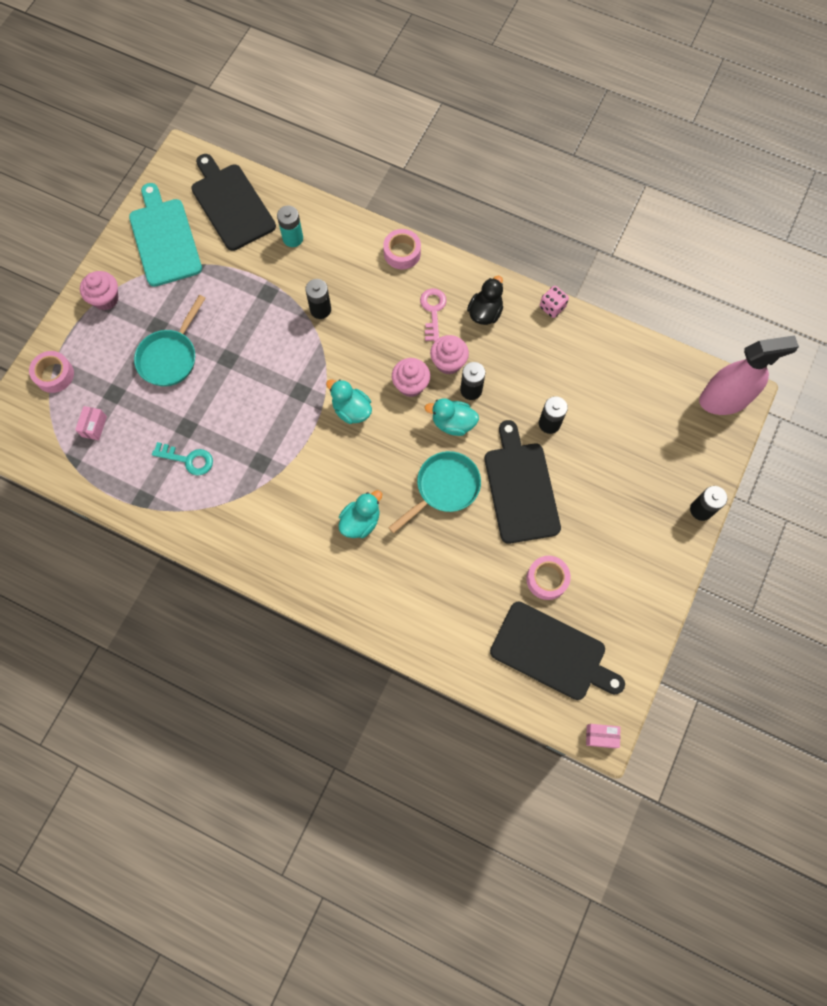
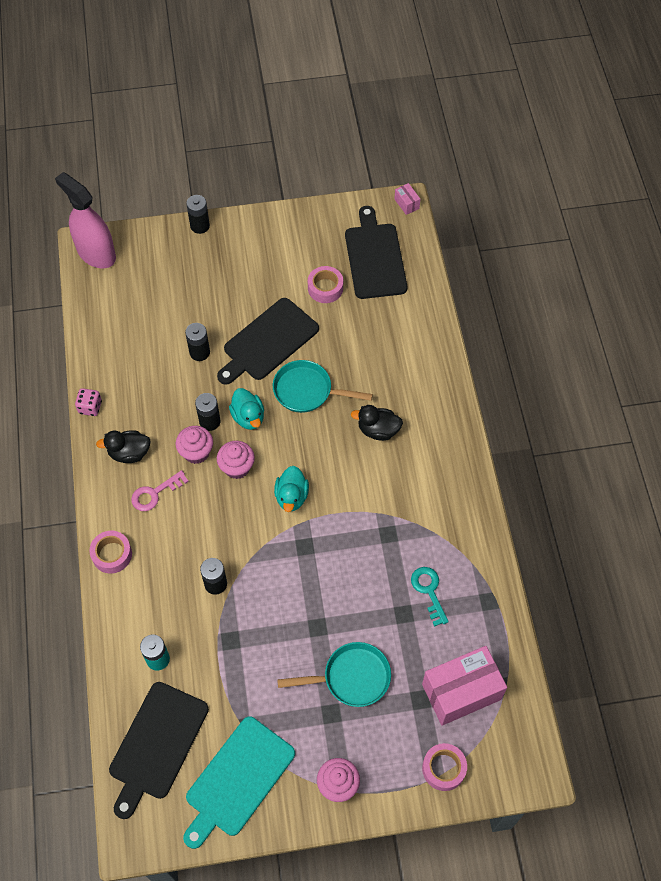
camera: 125 degrees left, 10 degrees down
pink box [75,406,107,440] -> pink box [422,646,507,726], size x2.35
turquoise duck [339,490,382,538] -> black duck [351,405,403,441]

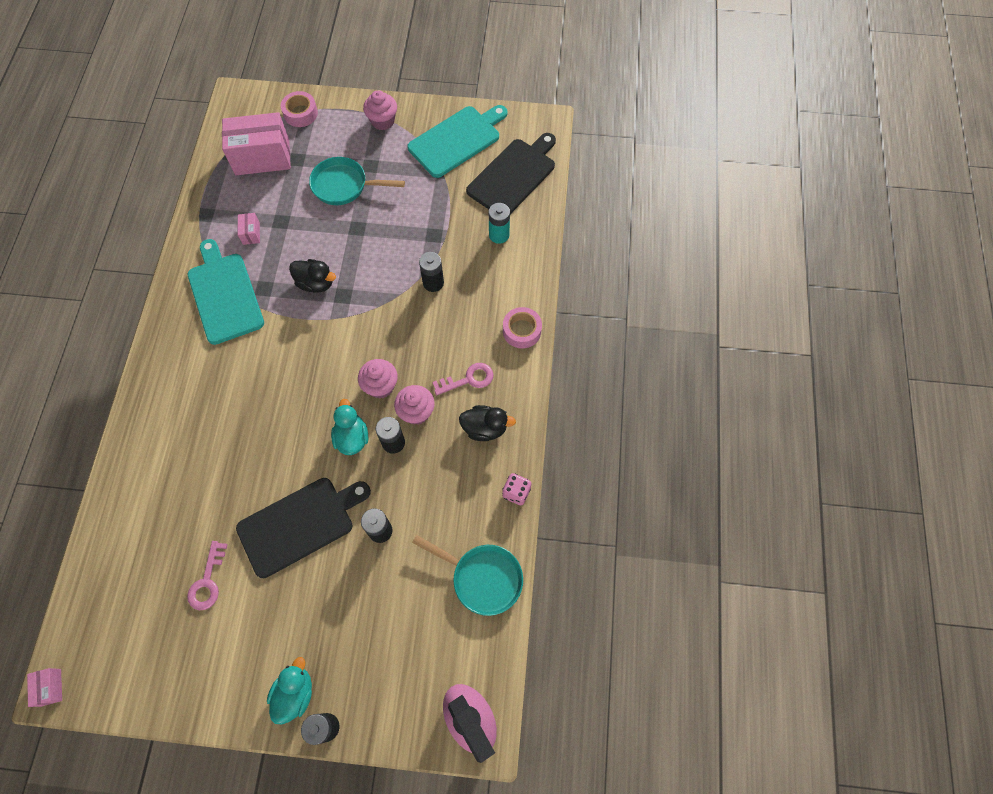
camera: 165 degrees left, 5 degrees up
turquoise pan [273,360,373,413] -> turquoise pan moved to [412,535,523,616]
turquoise duck [274,466,309,512] -> turquoise duck moved to [267,657,312,724]
pink tape [308,266,343,303] -> pink key [187,541,228,610]
black cutting board [345,206,408,299] -> none
black duck [351,405,403,441] -> black duck moved to [289,259,336,293]
turquoise key [411,567,449,627] -> pink box [238,213,260,245]
none -> turquoise cutting board [188,239,264,345]

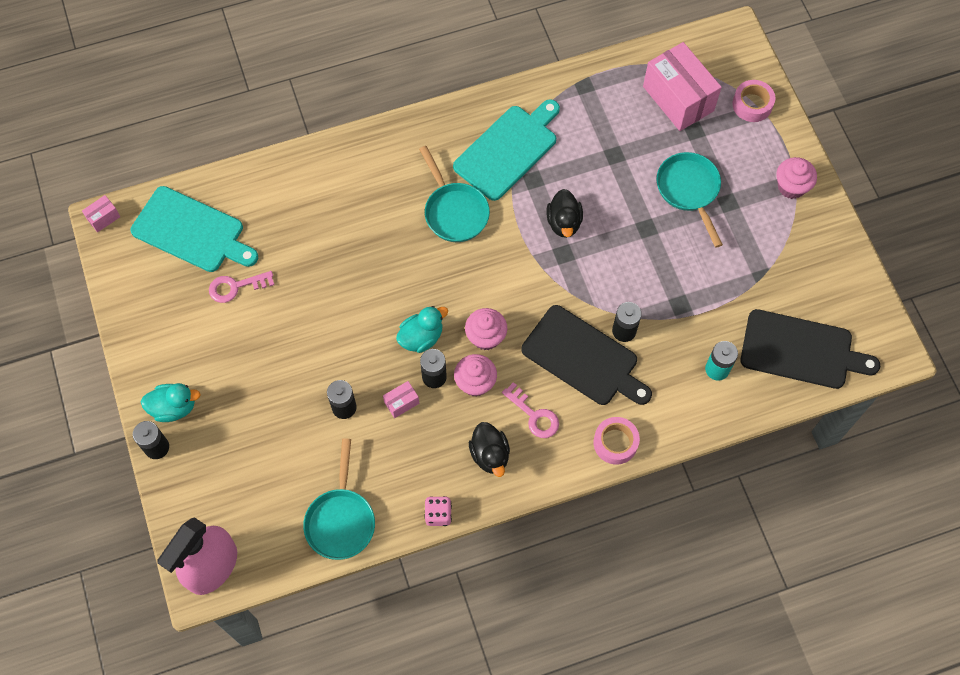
camera: 65 degrees right, 0 degrees up
black cutting board [236,478,371,578] -> black cutting board moved to [521,305,652,405]
pink box [238,213,260,245] -> pink box moved to [383,381,419,418]
turquoise cutting board [407,105,507,178] -> turquoise cutting board moved to [130,186,258,272]
none -> turquoise pan [419,146,490,242]

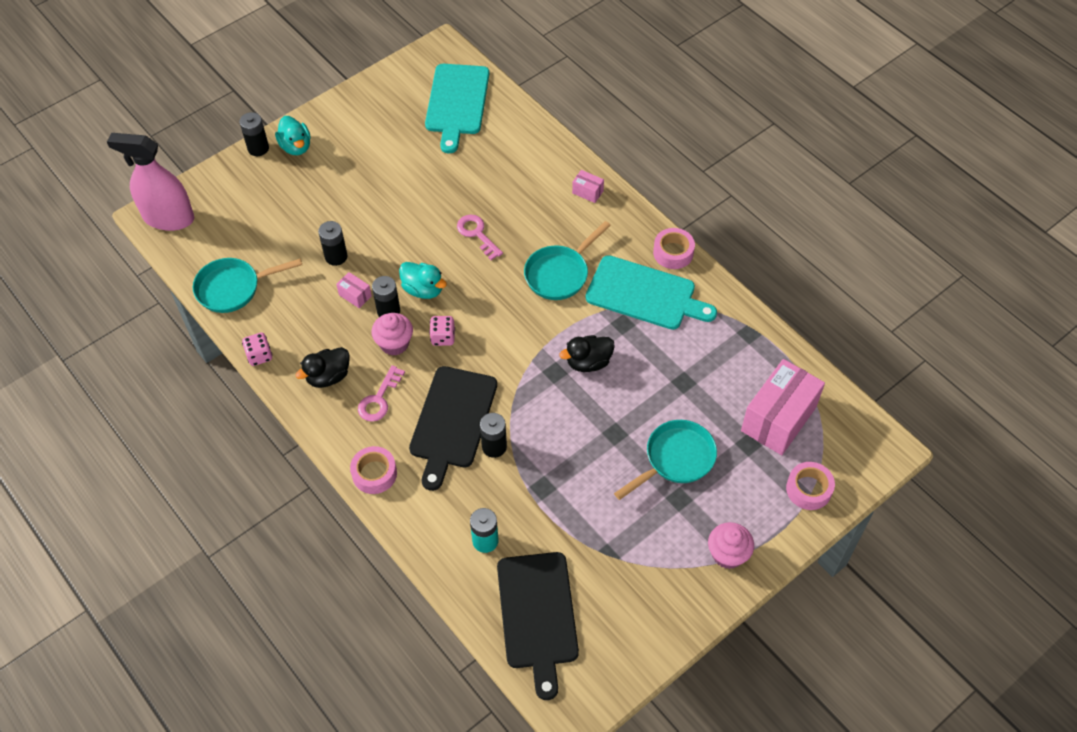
camera: 70 degrees right, 10 degrees down
pink box [82,195,120,232] -> pink box moved to [572,170,604,203]
pink key [209,271,274,303] -> pink key moved to [457,215,503,260]
pink cupcake [465,308,507,350] -> pink dice [429,316,455,346]
none -> pink tape [653,228,695,269]

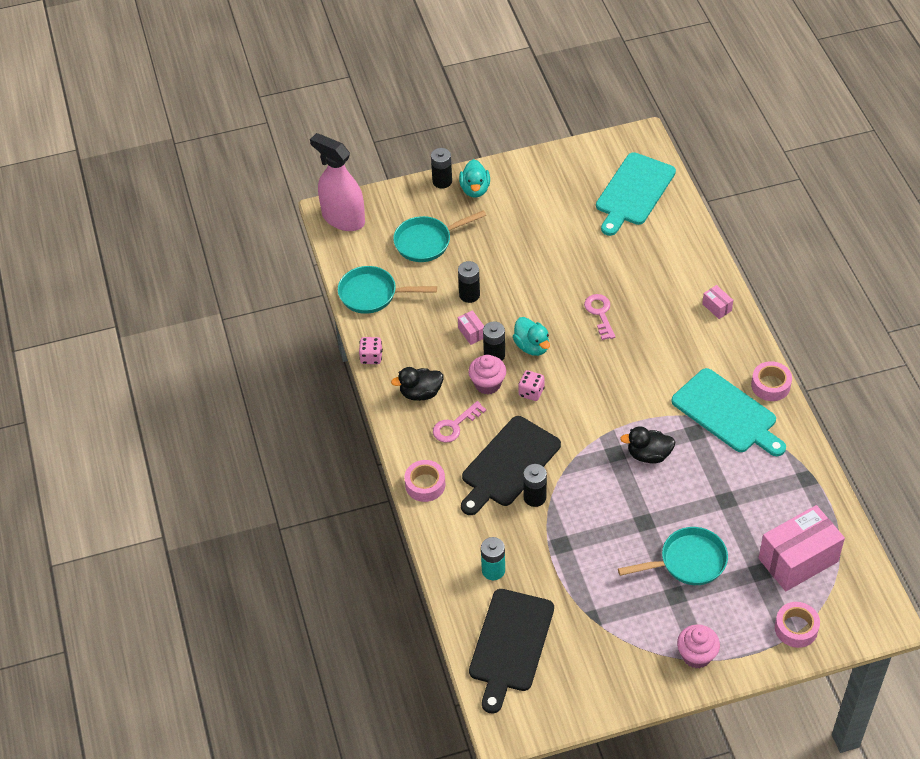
camera: 25 degrees right, 5 degrees down
turquoise pan [524,221,611,300] -> turquoise pan moved to [393,210,486,262]

